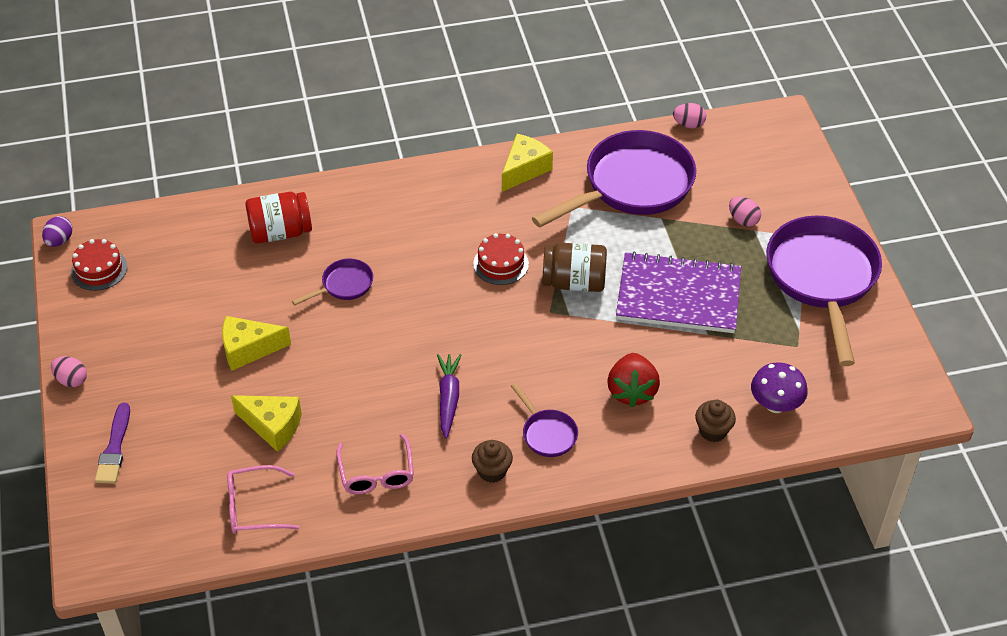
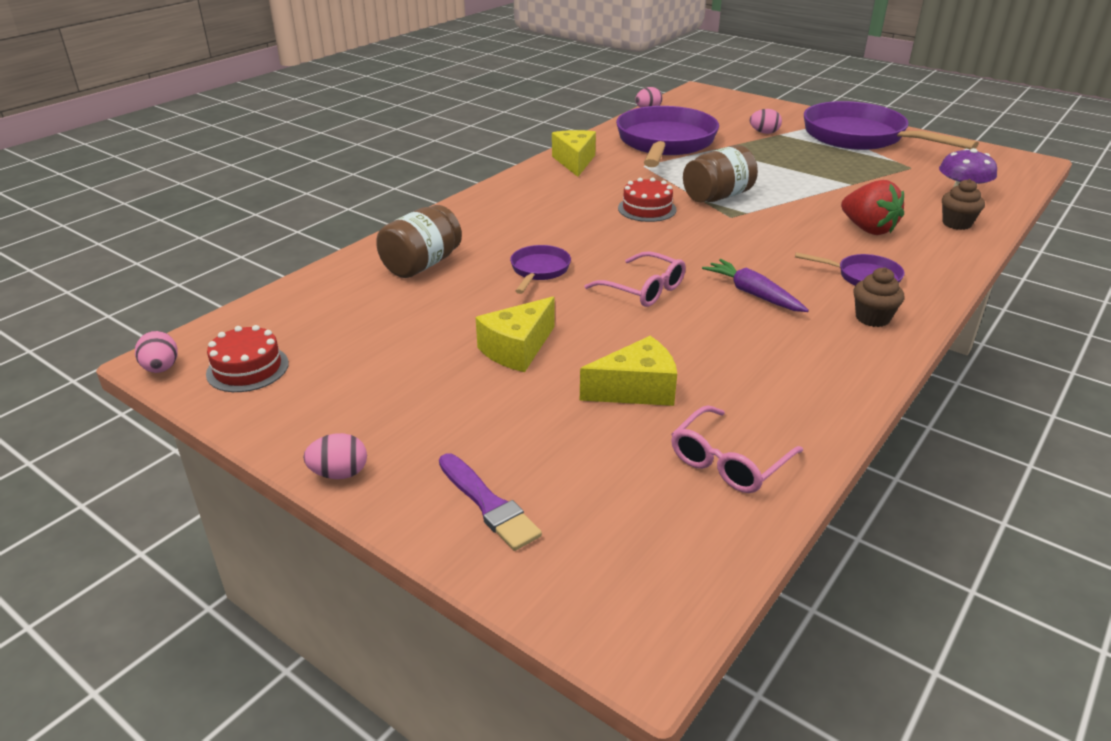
camera: 40 degrees left, 15 degrees down
purple egg [42,216,72,247] -> pink egg [135,331,178,373]
red jar [245,192,312,244] -> brown jar [376,205,462,278]
pink glasses [336,434,414,494] -> pink glasses moved to [584,251,686,307]
purple notebook [616,251,741,333] -> none

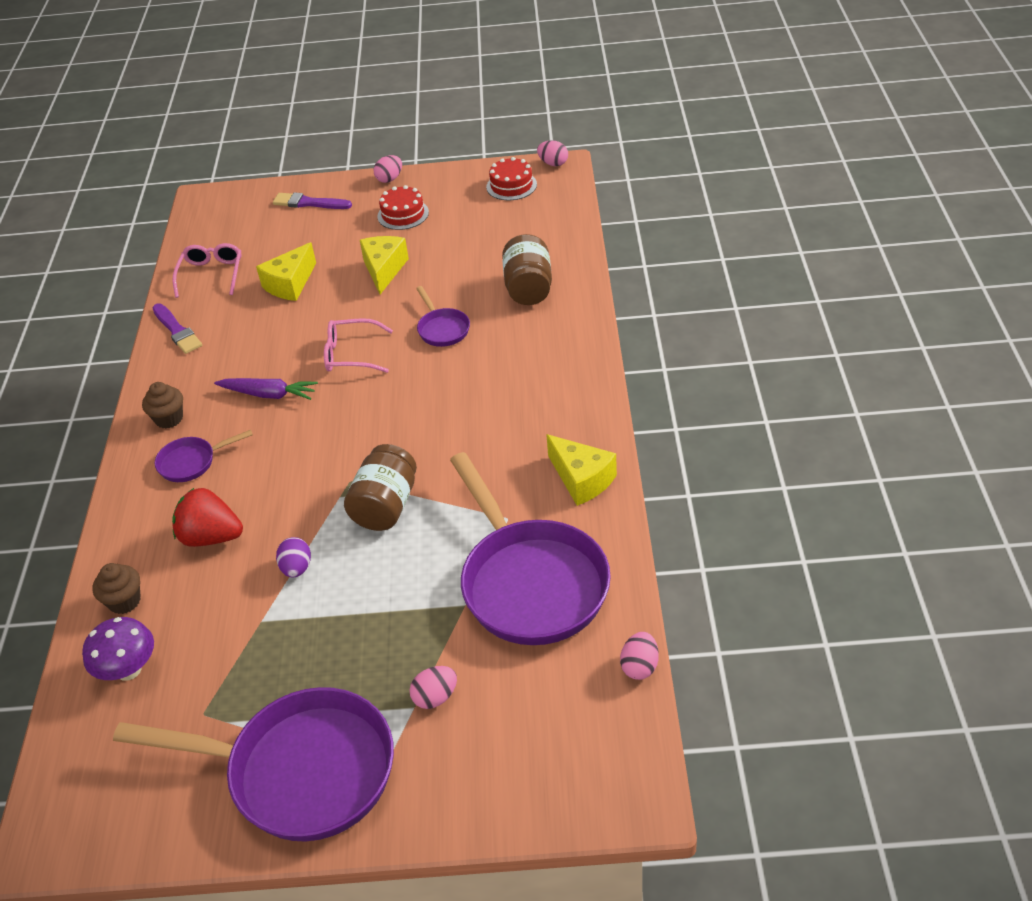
camera: 145 degrees right, 10 degrees up
red cake [618,178,677,222] -> red cake moved to [378,185,429,230]
none -> purple brush [152,304,202,354]
none -> purple egg [276,537,311,578]

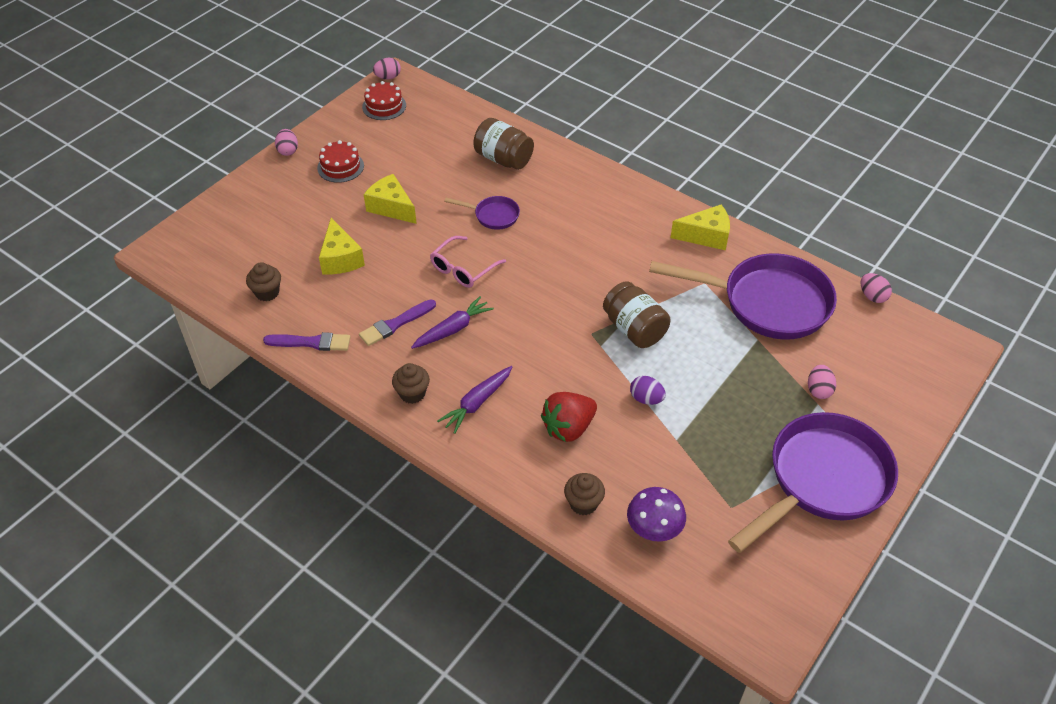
camera: 55 degrees left, 5 degrees up
purple pan [155,430,253,482] -> purple carrot [437,366,512,434]
pink glasses [173,243,241,298] -> brown cupcake [246,262,281,301]
purple brush [273,192,352,209] -> purple brush moved to [359,299,436,346]

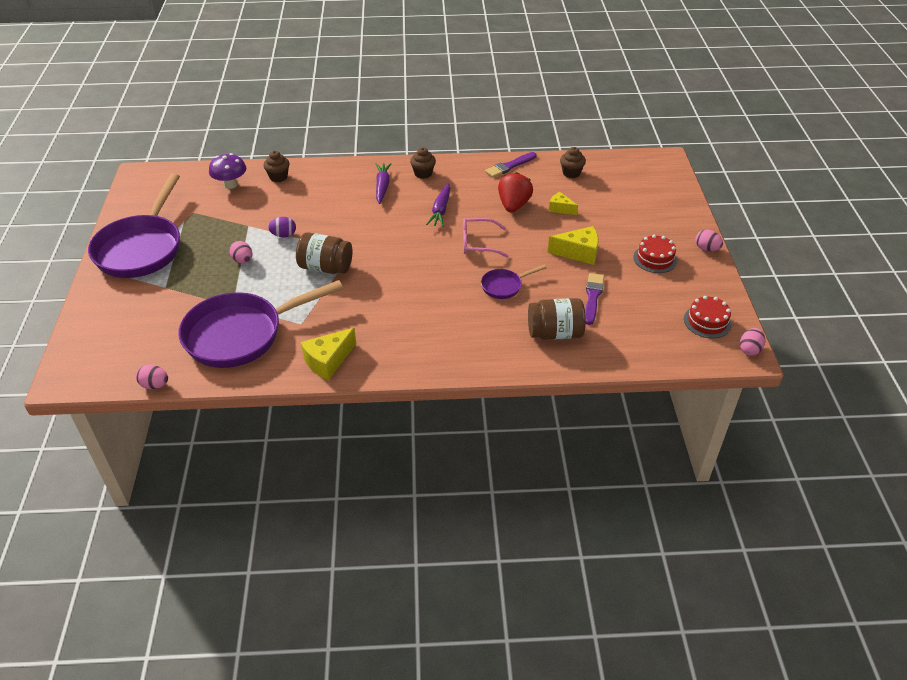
camera: 140 degrees right, 5 degrees down
yellow cheese [319,218,365,274] -> yellow cheese [549,192,578,215], size x0.62
purple brush [359,299,436,346] -> purple brush moved to [585,273,604,325]
pink glasses [430,236,506,288] -> pink glasses turned 90 degrees counterclockwise [463,218,509,257]
red strawberry [541,392,597,442] -> red strawberry moved to [498,172,533,212]
pink egg [808,365,836,399] -> pink egg moved to [229,241,252,264]

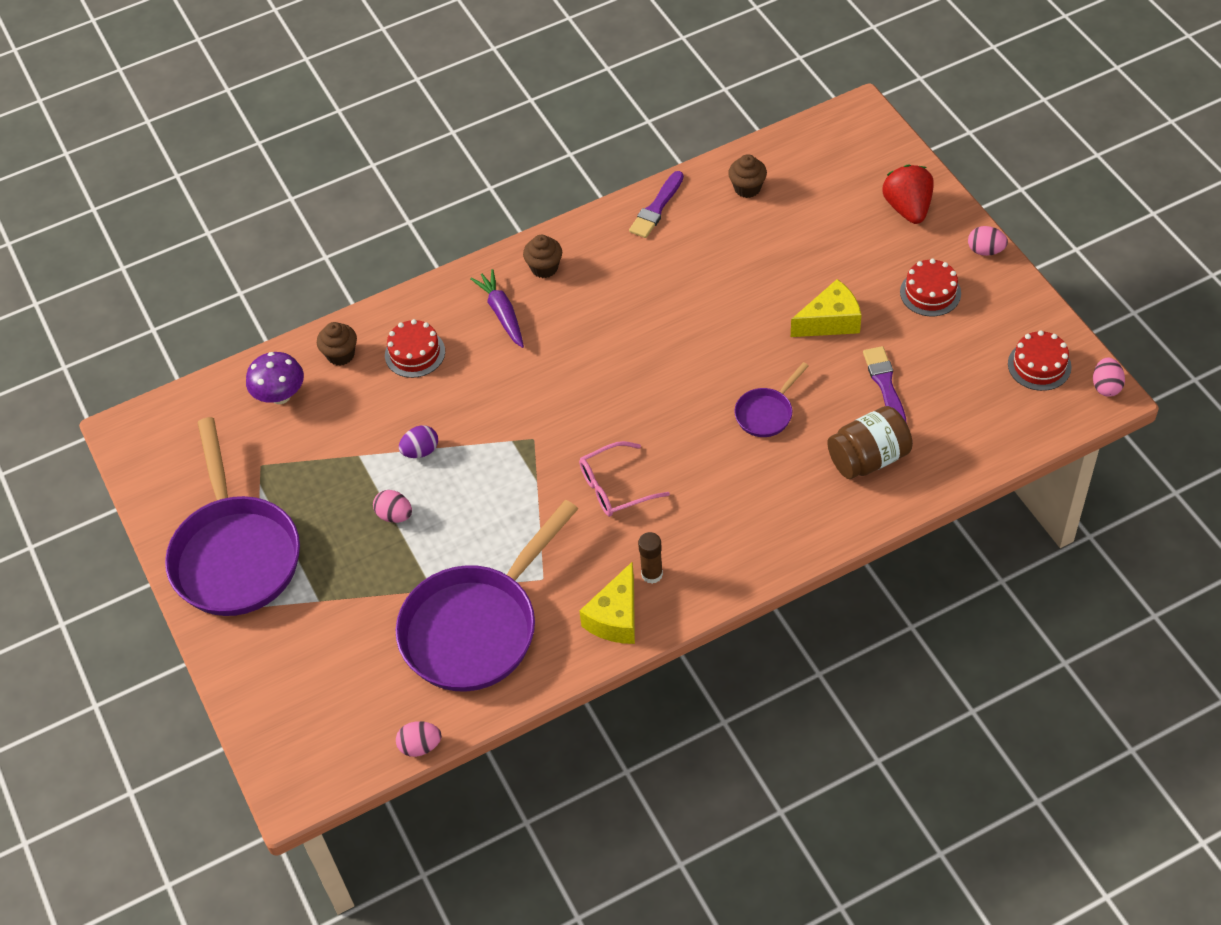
camera: 20 degrees left, 10 degrees up
brown jar [296,232,352,274] -> none
purple carrot [426,183,450,227] -> none
pink glasses [463,218,509,257] -> pink glasses moved to [579,441,670,517]
red strawberry [498,172,533,212] -> red strawberry moved to [882,164,933,224]
yellow cheese [549,192,578,215] -> none
none -> red cake [385,319,445,378]
none -> brown glue stick [638,532,663,584]

